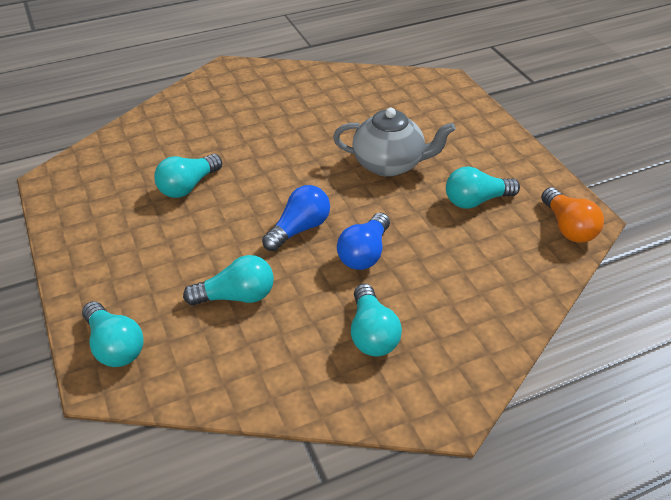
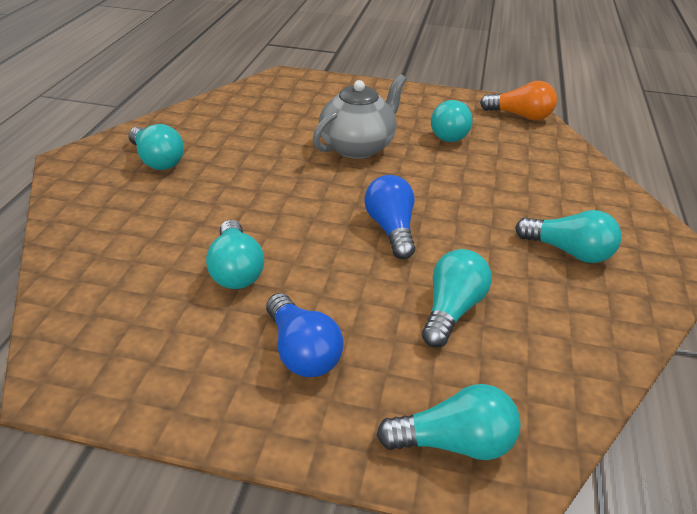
camera: 55 degrees left, 5 degrees down
blue light bulb [337,213,390,270] -> blue light bulb moved to [266,293,344,377]
none -> turquoise light bulb [128,124,184,170]

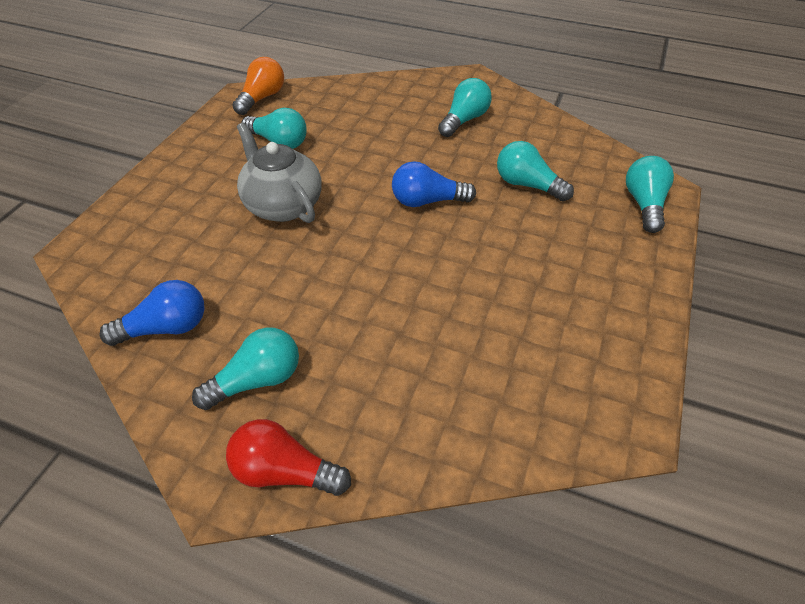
camera: 80 degrees left, 10 degrees up
turquoise light bulb [206,220,264,289] -> none
blue light bulb [266,293,344,377] -> blue light bulb moved to [99,280,205,346]
none -> red light bulb [226,419,351,496]

